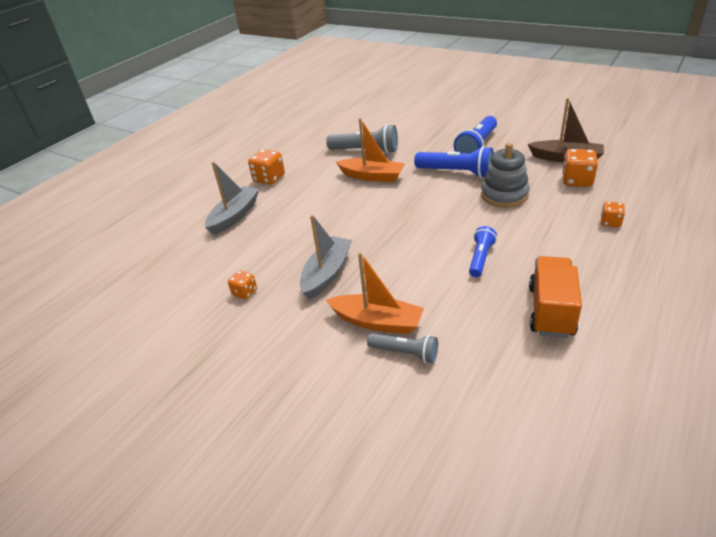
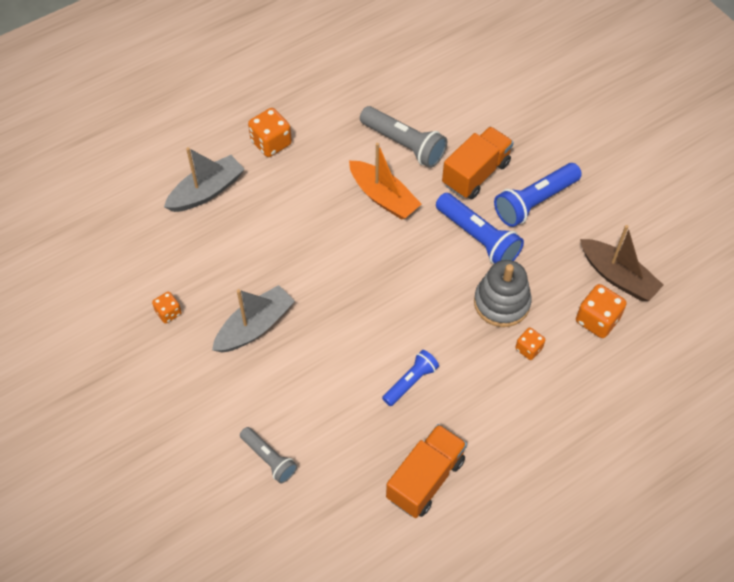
camera: 20 degrees right, 20 degrees up
orange boat [326,252,424,334] -> none
orange dice [601,201,625,227] -> orange dice moved to [515,327,545,360]
none -> orange truck [442,126,514,199]

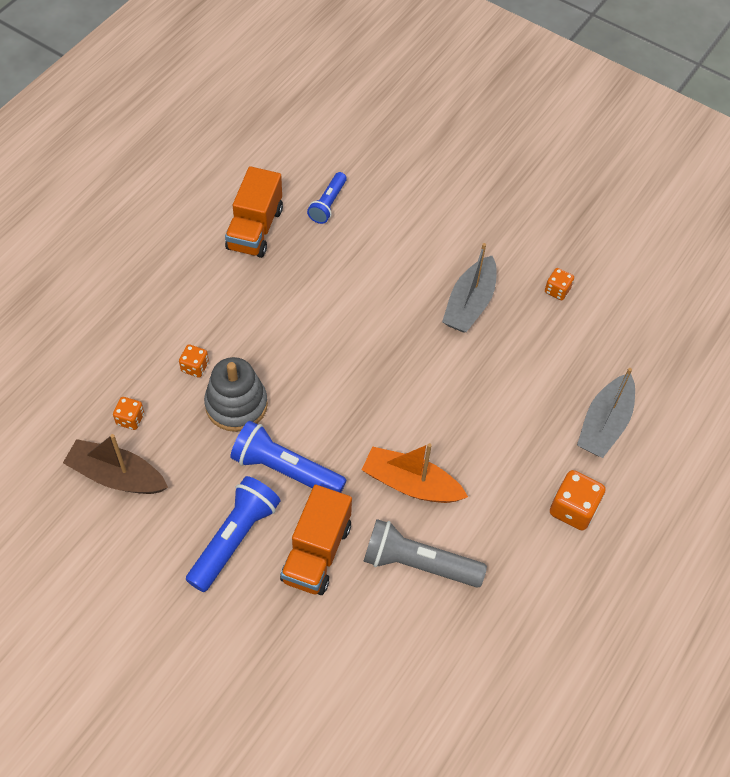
camera: 155 degrees right, 0 degrees up
grey flashlight [240,427,297,483] -> none
blue flashlight [382,350,439,406] -> blue flashlight moved to [307,172,347,224]
orange dice [576,284,627,338] -> orange dice [113,397,144,430], size x0.60

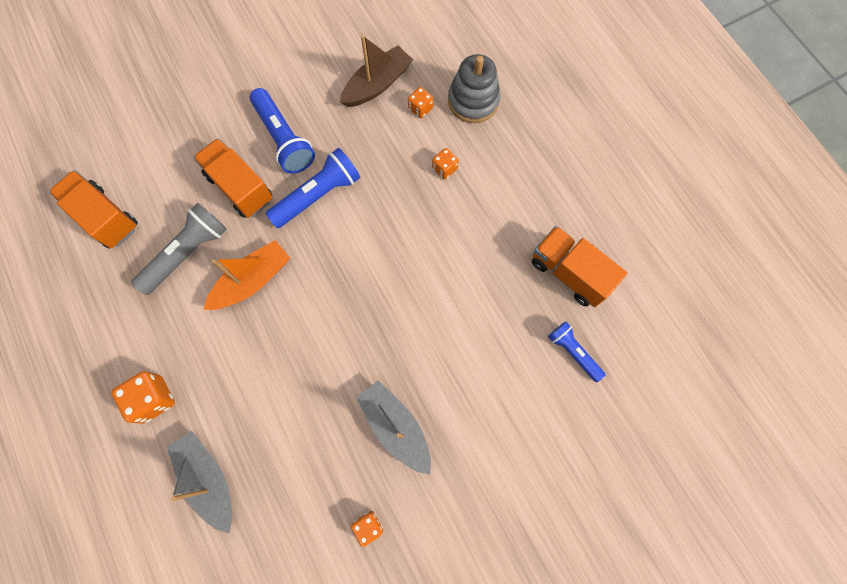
camera: 120 degrees right, 15 degrees up
grey stacking toy [204,357,268,432] -> grey stacking toy moved to [448,54,501,123]
none -> orange truck [49,170,138,249]

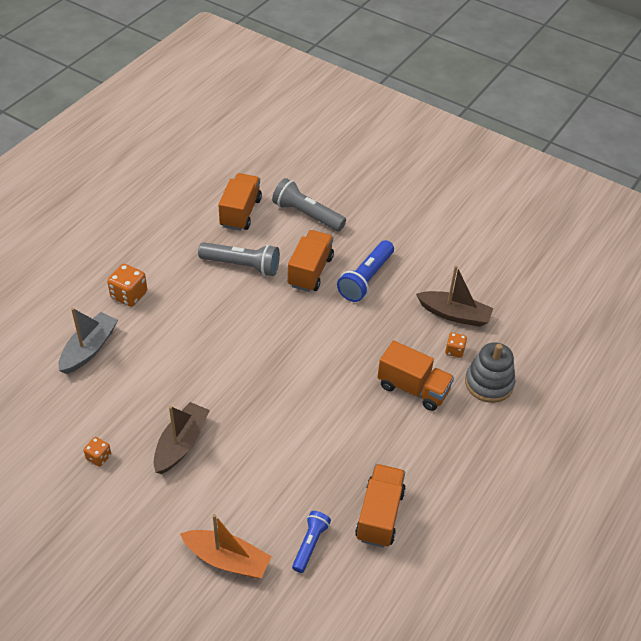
camera: 60 degrees right, 25 degrees down
orange boat [203,240,290,310] -> orange boat moved to [180,514,272,578]
blue flashlight [265,148,360,228] -> none
grey boat [356,381,431,475] -> brown boat [154,402,210,474]
orange dice [432,148,459,179] -> orange truck [378,340,454,411]
none -> grey flashlight [272,178,346,231]

